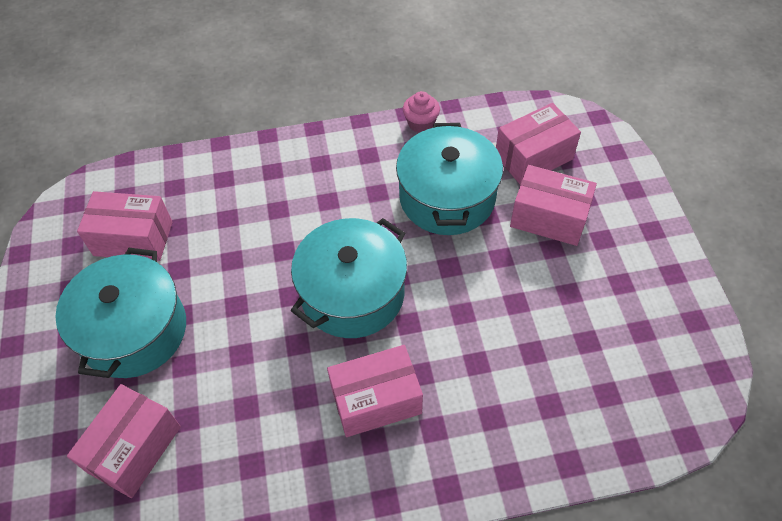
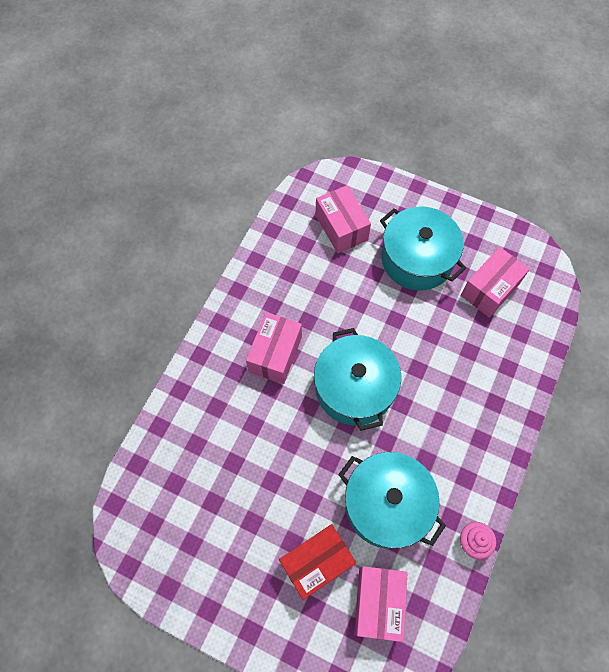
camera: 125 degrees right, 10 degrees up
pink box [510,165,597,246] -> red box [279,524,356,600]

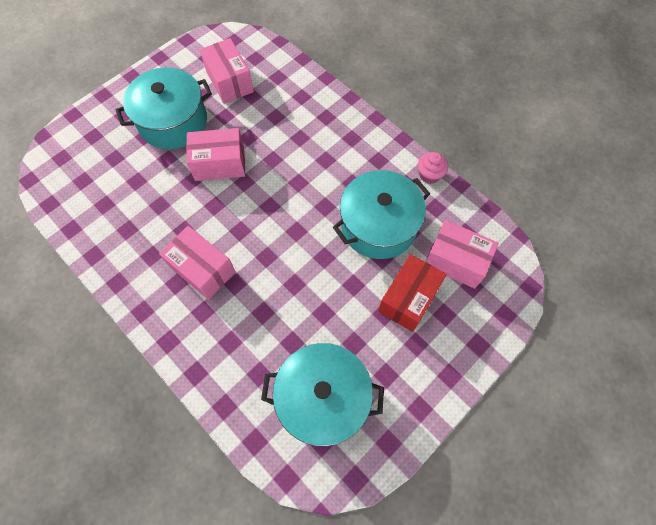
camera: 70 degrees left, 0 degrees up
red box [279,524,356,600] -> red box turned 45 degrees clockwise [378,254,447,332]
turquoise pot [314,328,401,431] -> turquoise pot moved to [261,343,384,446]
pink box [316,185,371,253] -> pink box moved to [186,128,246,181]

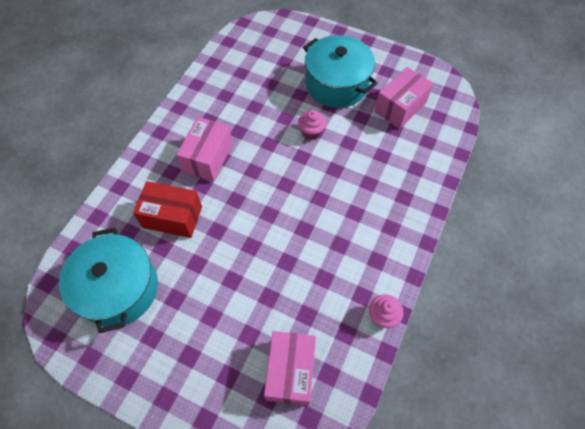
camera: 70 degrees right, 5 degrees down
pink box [186,128,246,181] -> pink cupcake [298,110,326,140]
turquoise pot [333,170,430,259] -> none
red box [378,254,447,332] -> red box moved to [133,181,202,238]

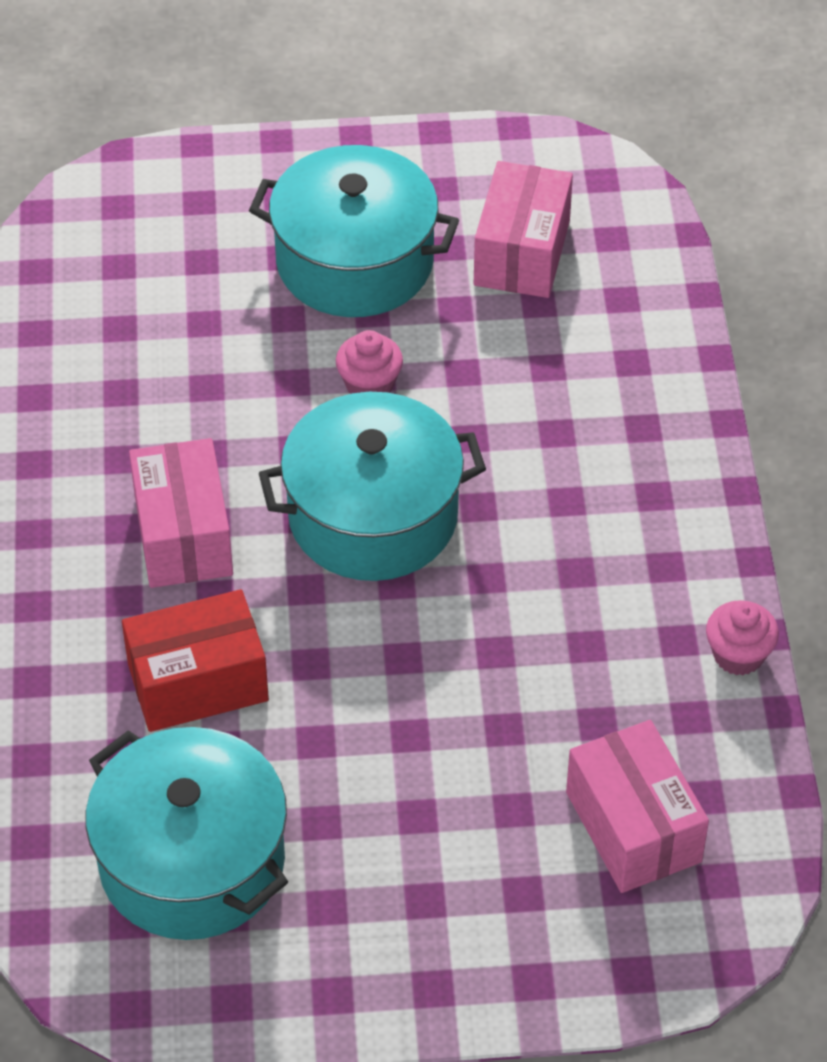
camera: 30 degrees left, 10 degrees down
none -> turquoise pot [259,392,486,581]

